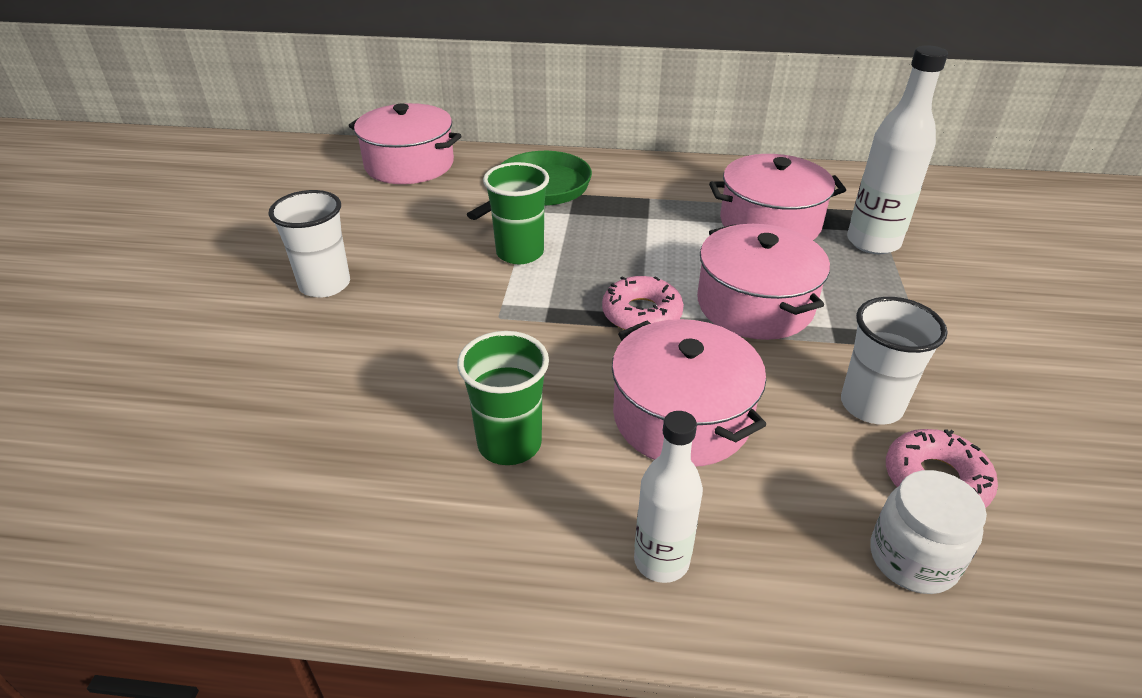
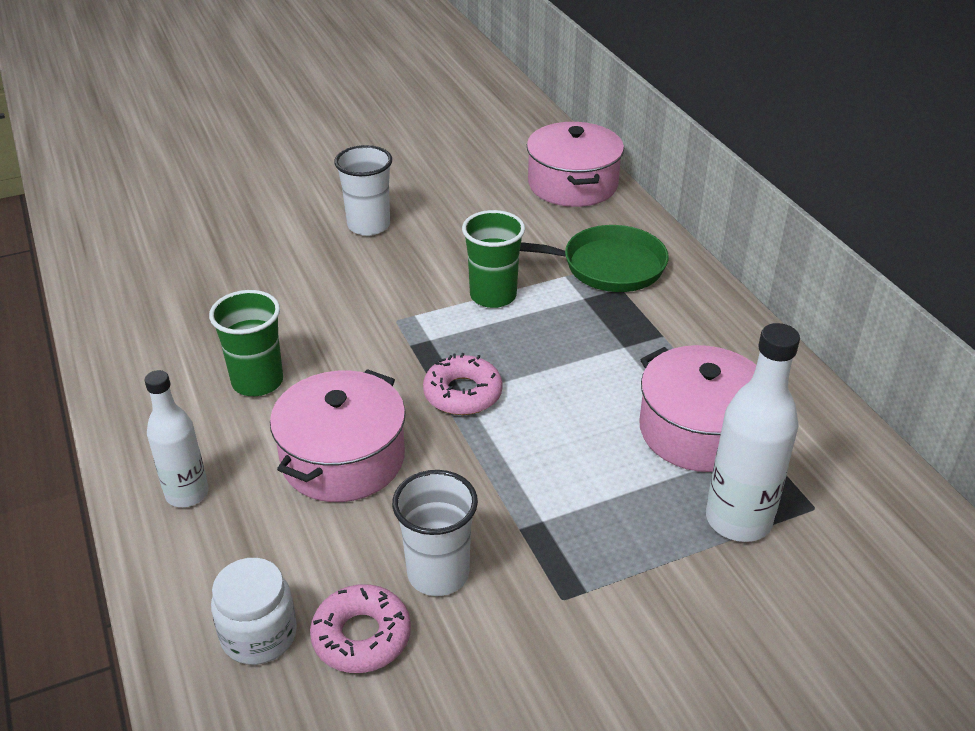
camera: 60 degrees right, 0 degrees up
pink pot [697,224,830,340] -> none

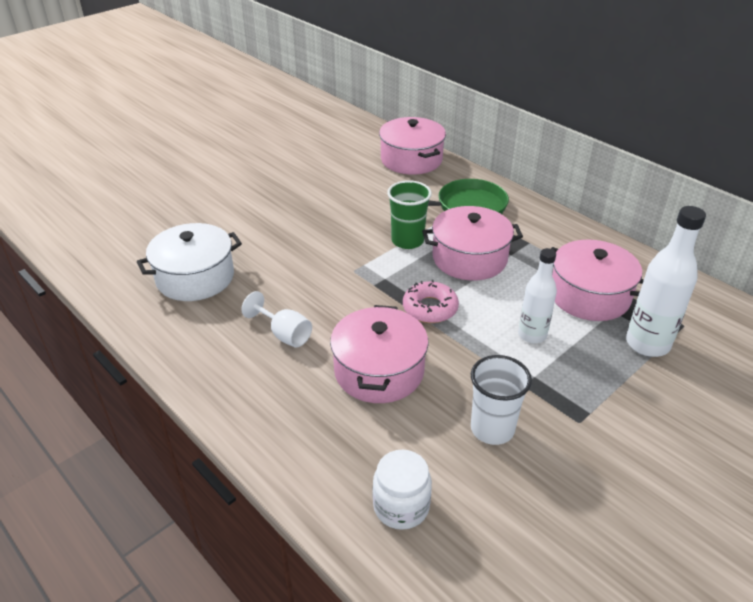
camera: 20 degrees left, 0 degrees up
white bottle [145,370,209,507] -> white bottle moved to [518,248,557,343]
green cup [209,290,283,396] -> white goblet [241,291,312,348]
pink donut [310,584,411,673] -> none
white cup [334,145,392,236] -> none
none -> white pot [137,223,242,301]
none -> pink pot [422,206,523,281]

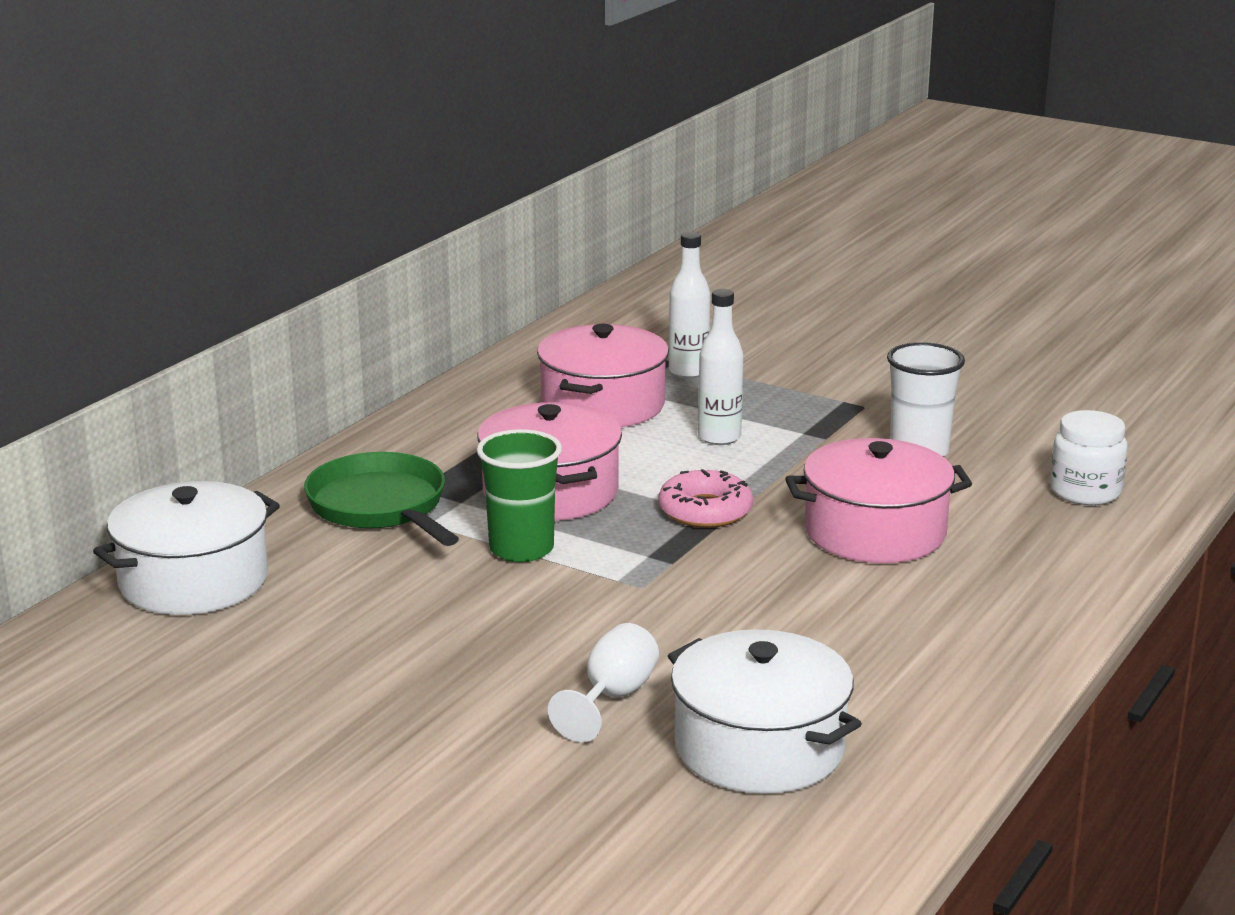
camera: 105 degrees left, 15 degrees down
white goblet [241,291,312,348] -> white goblet moved to [548,623,659,742]
pink pot [379,117,446,175] -> white pot [93,481,280,615]
white bottle [626,206,706,357] -> white bottle [668,232,710,378], size x0.66

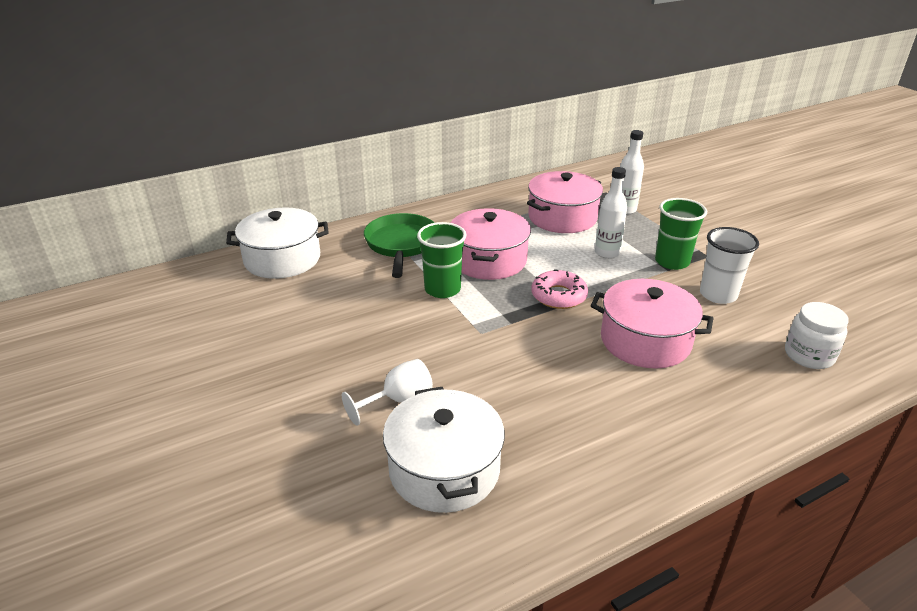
camera: 30 degrees right, 10 degrees up
none -> green cup [655,198,707,270]

